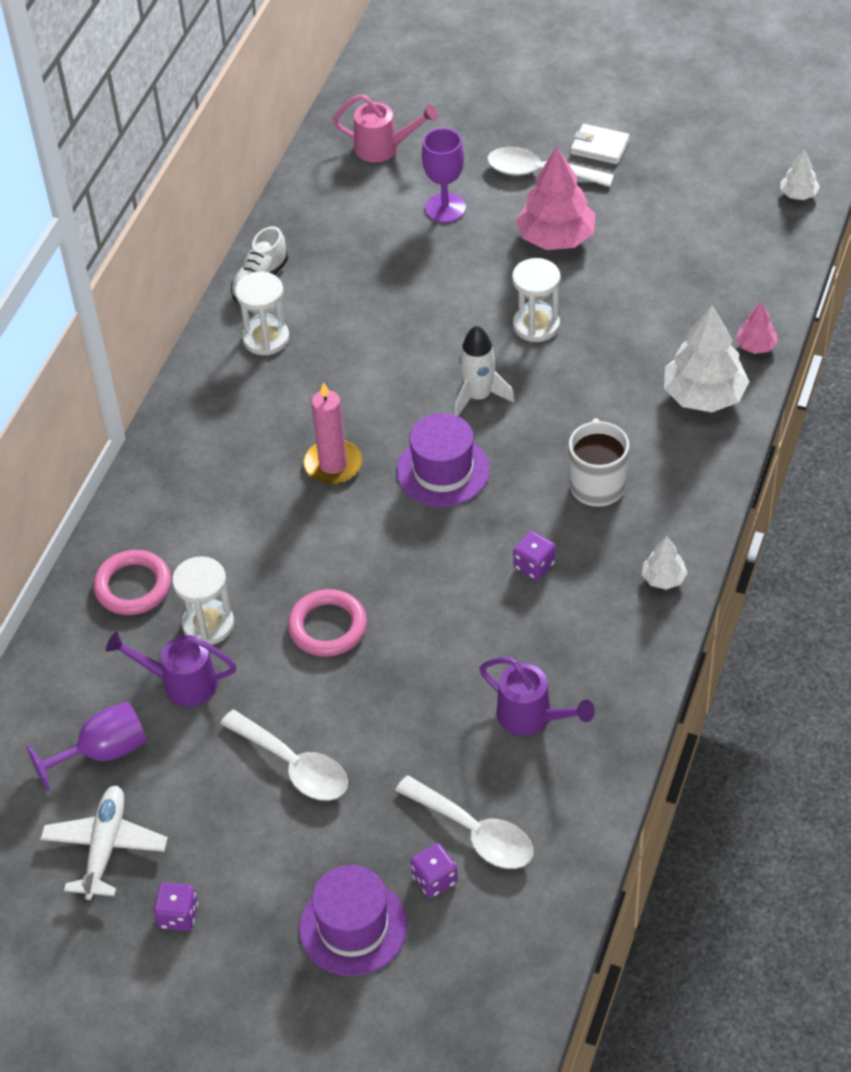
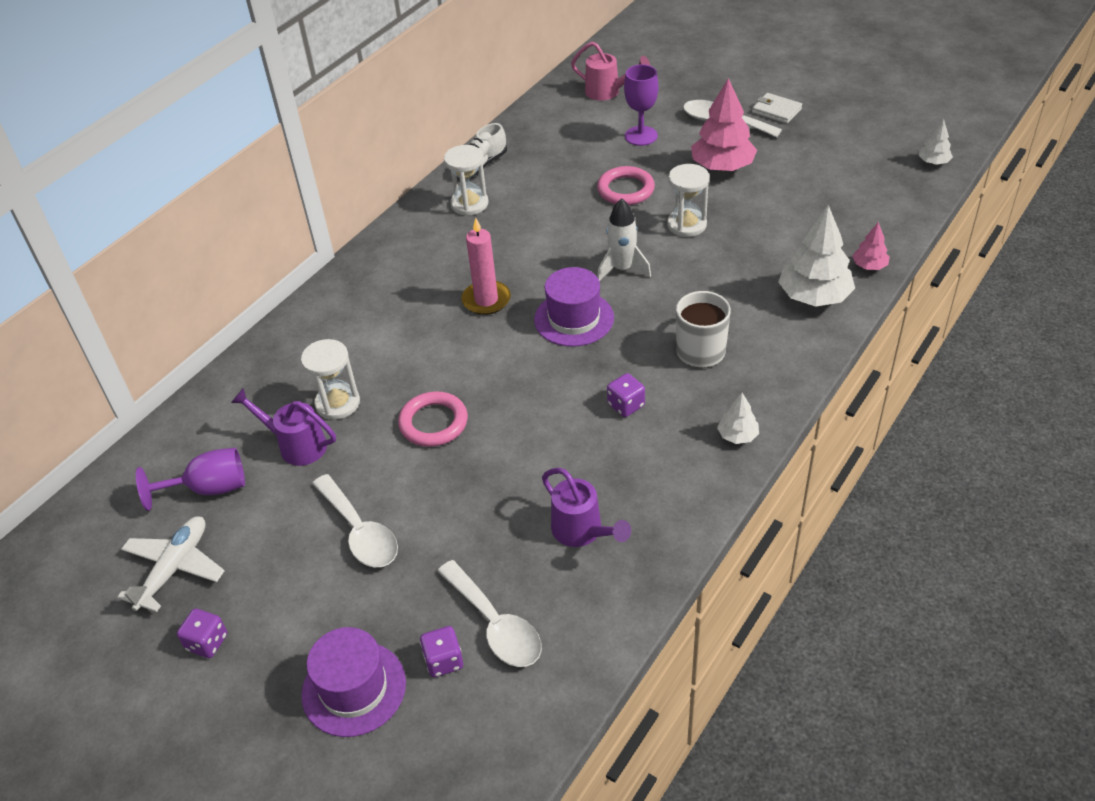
camera: 15 degrees right, 5 degrees down
pink ring [93,550,171,615] -> pink ring moved to [597,166,655,205]

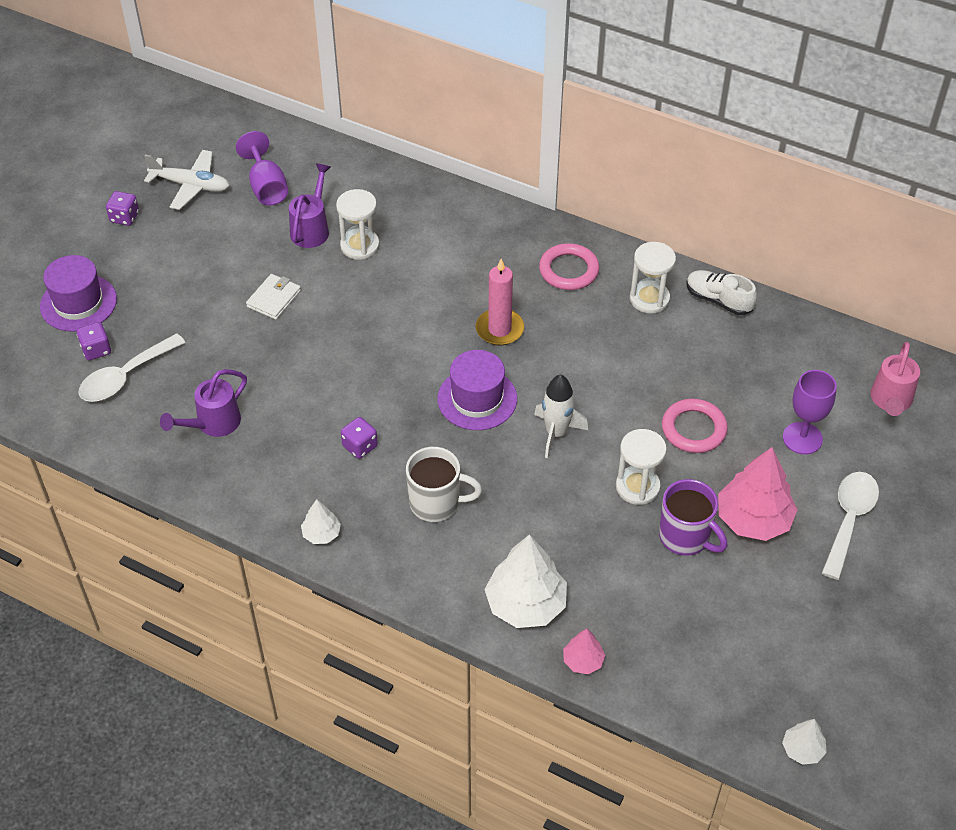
camera: 80 degrees right, 5 degrees up
white spoon [312,474,398,567] -> none
pink ring [398,391,468,447] -> pink ring moved to [539,243,599,290]
white wallet [752,93,802,124] -> white wallet moved to [246,274,301,320]
none -> purple mug [659,479,727,555]

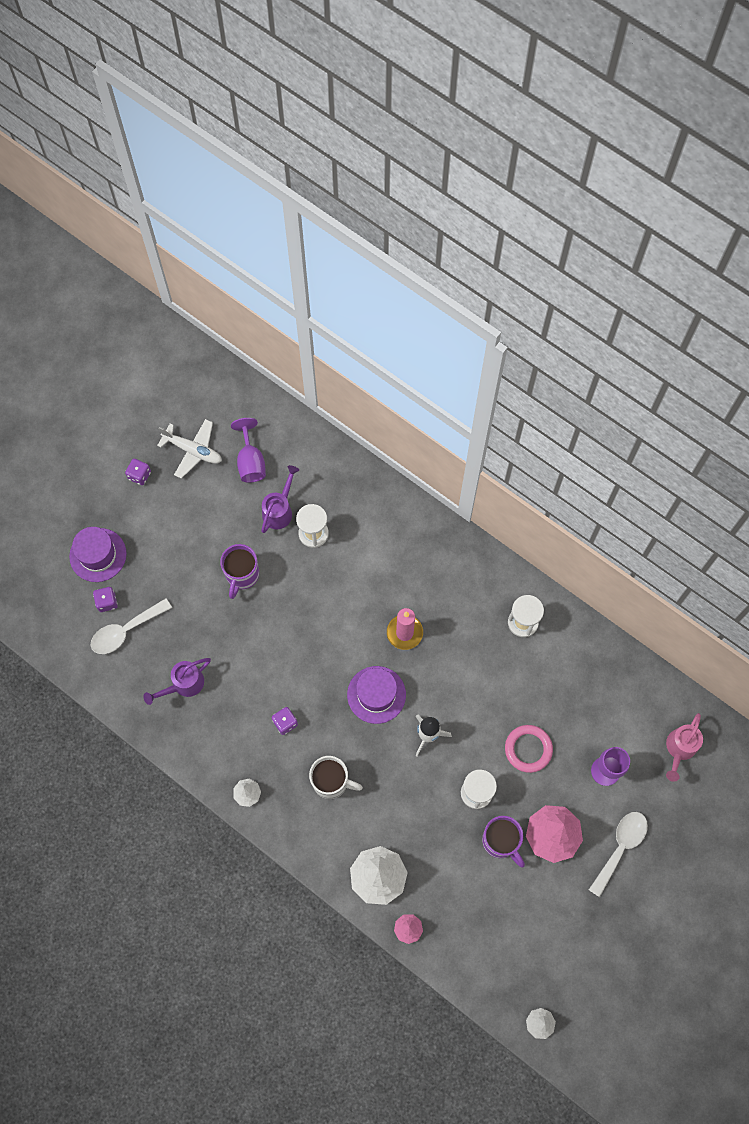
camera: 10 degrees right, 20 degrees up
white wallet [246,274,301,320] -> purple mug [220,544,259,599]
pink ring [539,243,599,290] -> none
white shoe [686,270,757,315] -> none

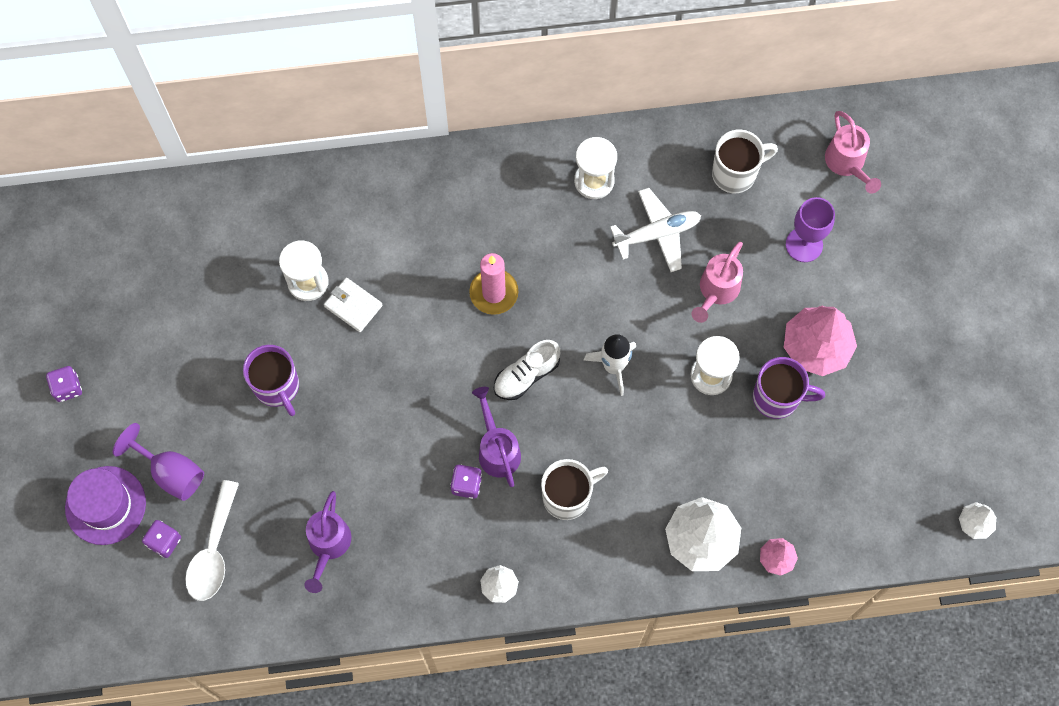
camera: 45 degrees left, 0 degrees up
white plane [157,419,222,479] -> white plane moved to [610,188,701,272]
purple goblet [231,418,266,483] -> purple goblet moved to [113,423,204,501]
purple watering can [261,465,299,533] -> purple watering can moved to [472,387,521,487]
purple hat [347,666,406,724] -> white shoe [494,340,560,400]
pink ring [505,725,553,773] -> pink watering can [692,242,743,323]
white spoon [589,812,648,897] -> none
none -> white wallet [324,277,383,332]
none -> white mug [712,130,778,193]

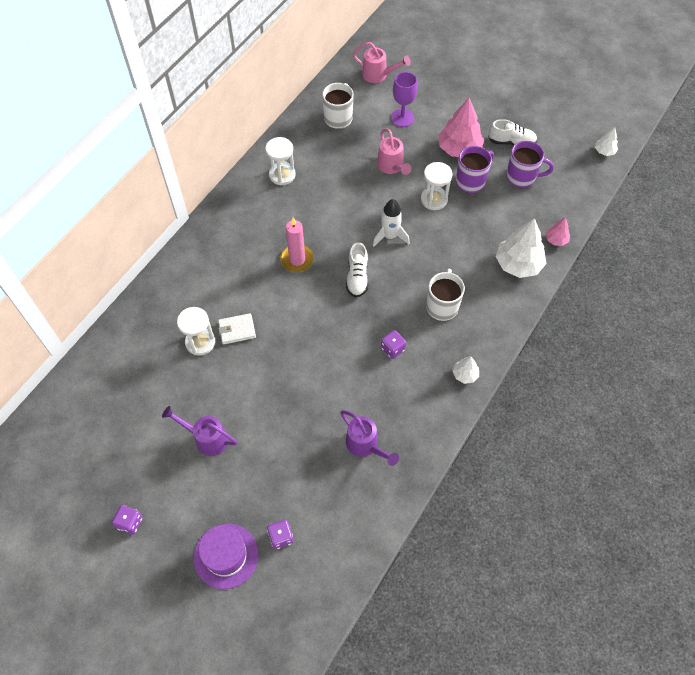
camera: 50 degrees left, 10 degrees down
purple goblet [113,423,204,501] -> none
white spoon [185,480,239,601] -> none
purple mug [243,345,299,416] -> purple mug moved to [506,141,554,188]
purple watering can [472,387,521,487] -> purple watering can moved to [162,406,237,456]
white plane [610,188,701,272] -> none
none -> white shoe [488,119,537,145]

